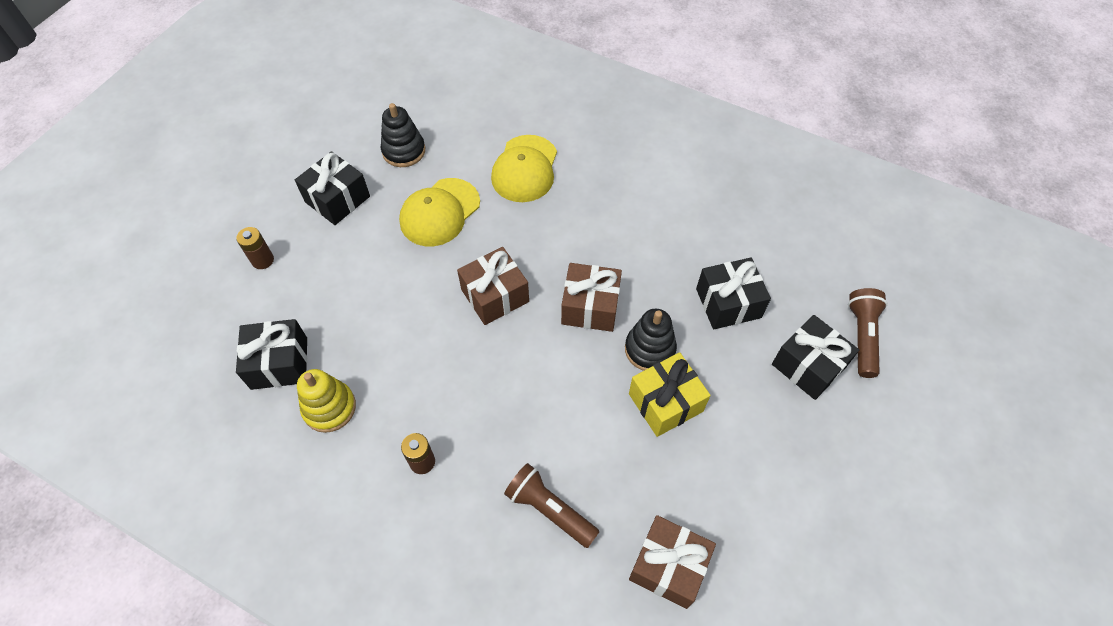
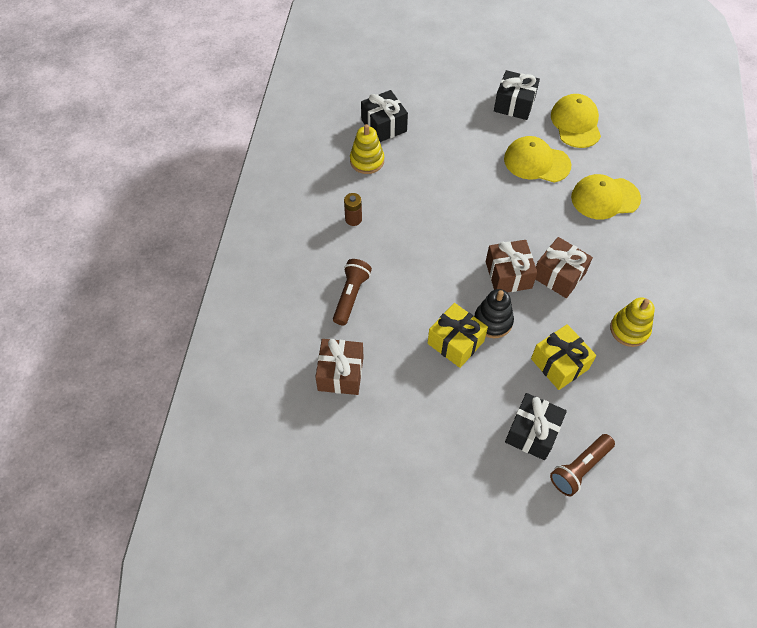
camera: 70 degrees right, 0 degrees up
brown battery [236,227,274,269] -> none
black stacking toy [381,103,425,167] -> yellow cap [551,94,601,148]
brown gift [457,247,529,325] -> brown gift moved to [535,237,593,298]
black gift [696,258,771,329] -> yellow gift [531,324,596,390]
brown flashlight [848,288,887,378] -> brown flashlight turned 150 degrees clockwise [550,434,615,496]
none -> yellow stacking toy [610,297,655,347]

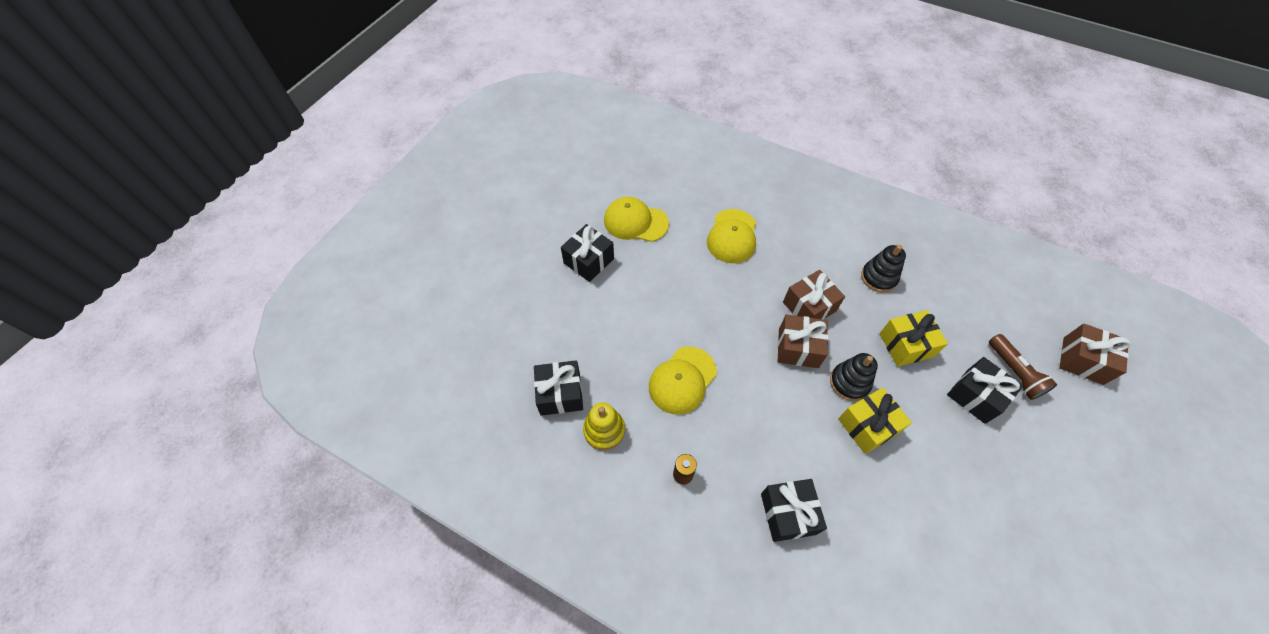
camera: 70 degrees left, 0 degrees up
brown gift [315,339,363,395] -> brown gift moved to [1060,324,1131,385]
brown flashlight [333,259,372,325] -> black gift [761,479,827,542]
yellow cap [504,136,572,183] -> yellow cap moved to [649,347,717,414]
yellow stacking toy [610,297,655,347] -> black stacking toy [861,245,906,293]

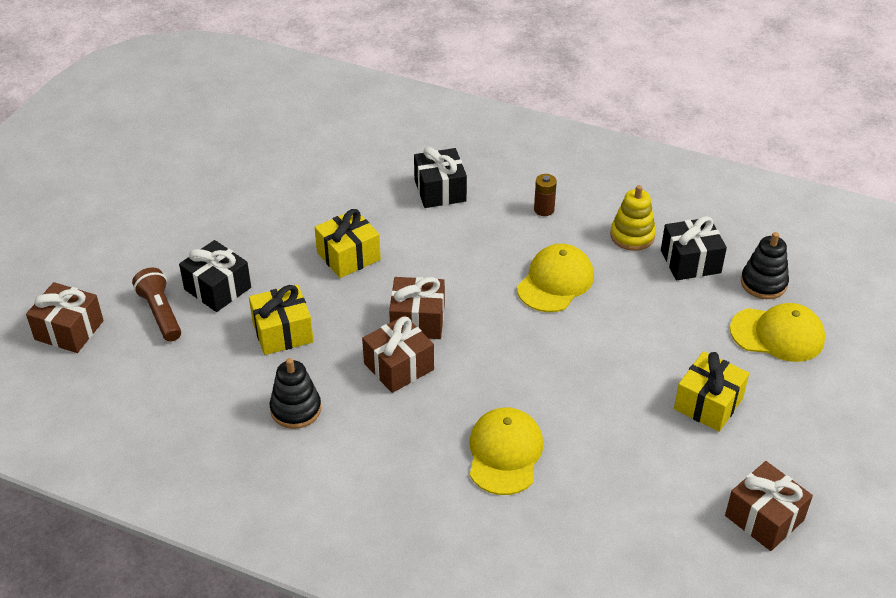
camera: 175 degrees right, 15 degrees down
black gift [561,224,614,282] -> yellow gift [674,351,749,432]
yellow cap [604,197,669,242] -> yellow cap moved to [730,303,825,362]
black stacking toy [830,353,878,401] -> black stacking toy moved to [741,232,789,299]
none -> brown gift [725,461,813,551]

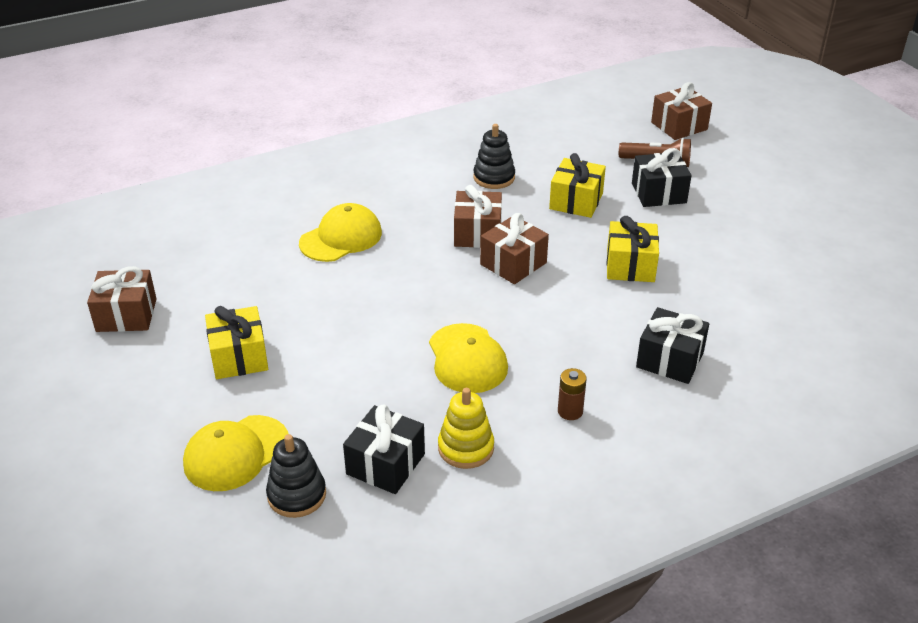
camera: 130 degrees right, 5 degrees down
yellow cap [469,408,543,495] -> yellow cap turned 90 degrees counterclockwise [299,203,382,262]

